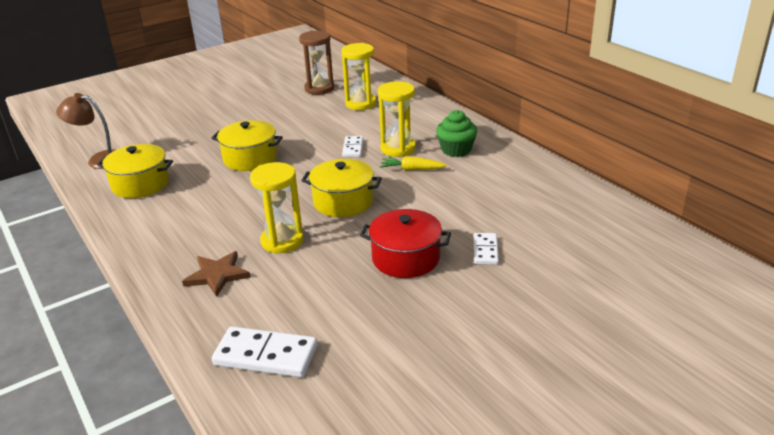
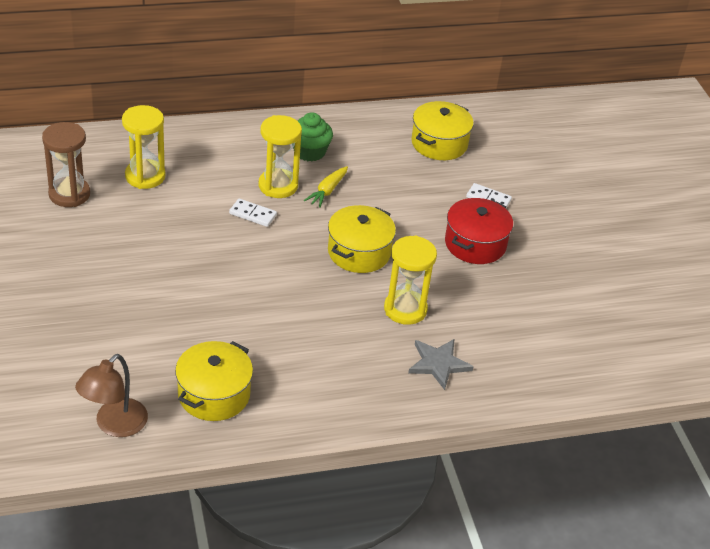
camera: 75 degrees left, 10 degrees up
brown star [182,251,251,297] -> grey star [408,339,474,390]
yellow pot [212,120,283,171] -> yellow pot moved to [411,101,474,160]
white domino [212,326,318,377] -> none

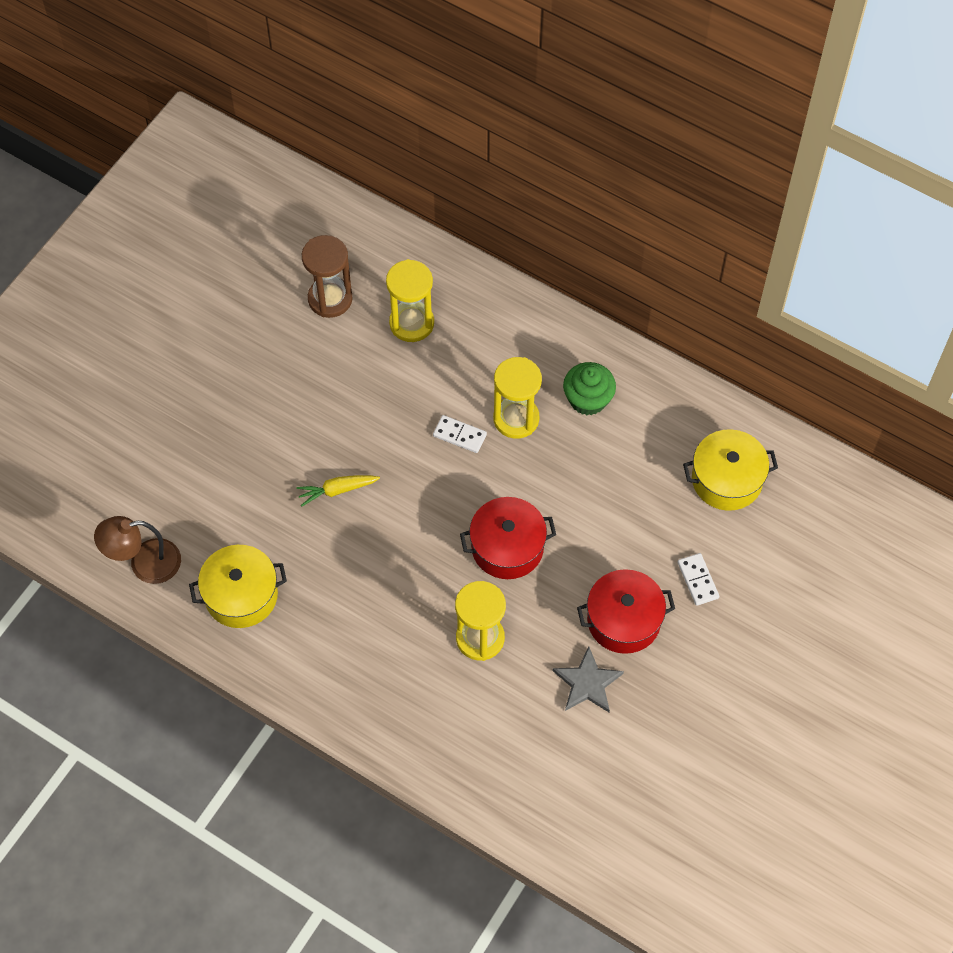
camera: 50 degrees right, 20 degrees up
white domino [229,199,277,227] -> white domino turned 45 degrees counterclockwise [433,415,487,453]
yellow carrot [304,166,348,208] -> yellow carrot moved to [296,475,380,506]
yellow pot [328,205,396,273] -> red pot [460,497,556,579]
grey star [408,339,474,390] -> grey star moved to [553,646,624,712]

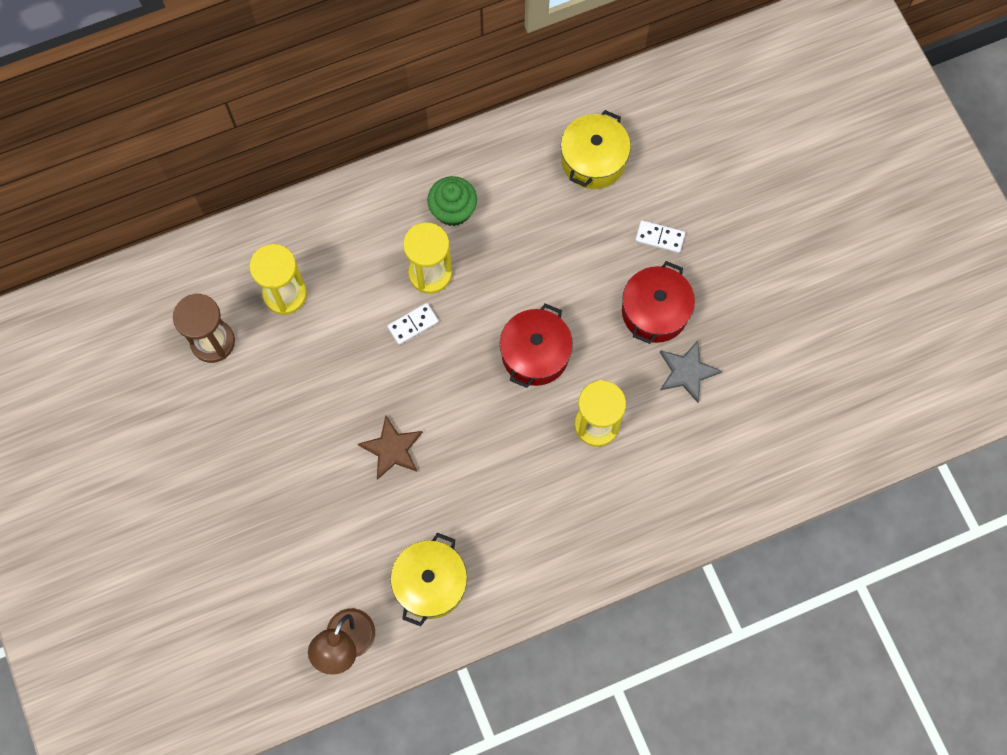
camera: 55 degrees left, 10 degrees up
yellow carrot [296,475,380,506] -> brown star [358,416,423,480]

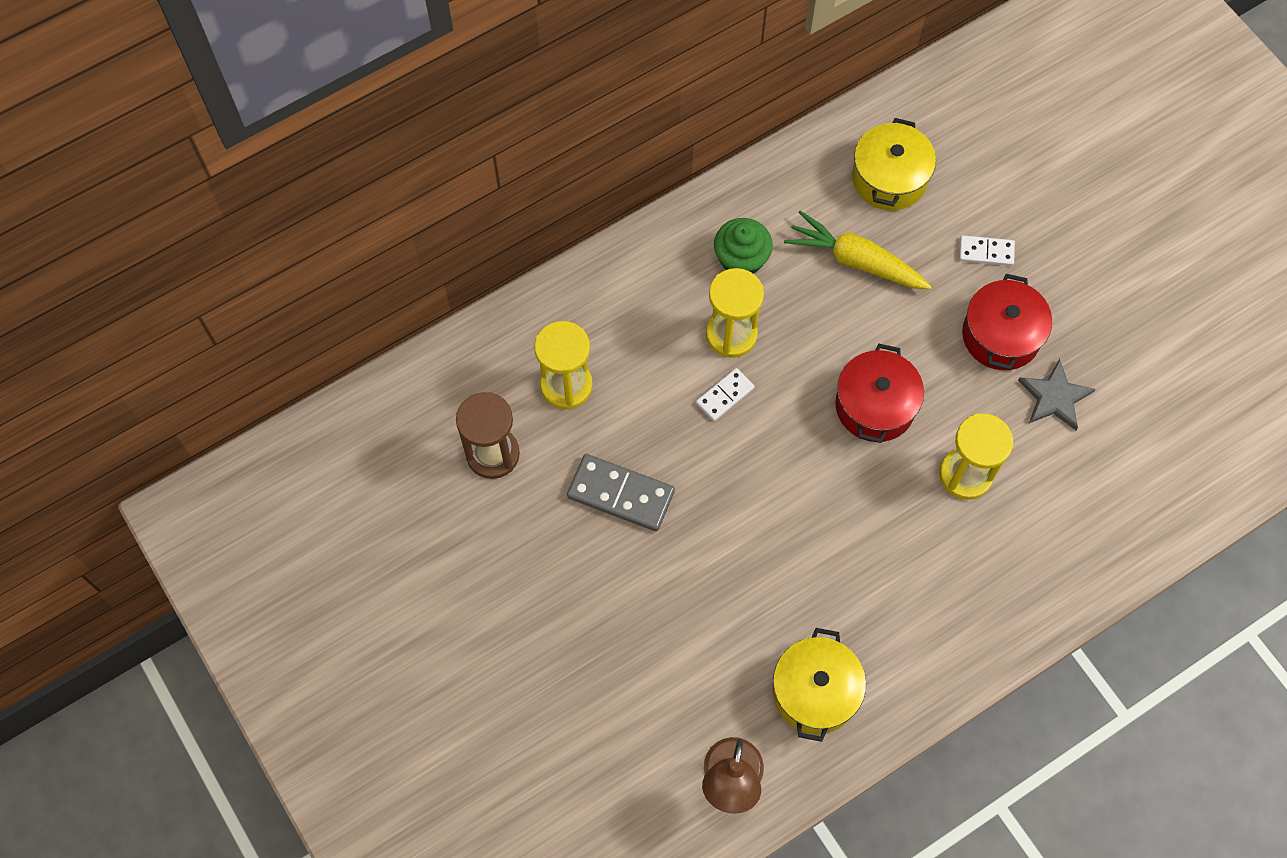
camera: 10 degrees left, 5 degrees down
brown star [358,416,423,480] -> none
none -> grey domino [567,454,675,531]
none -> yellow carrot [784,211,932,289]

